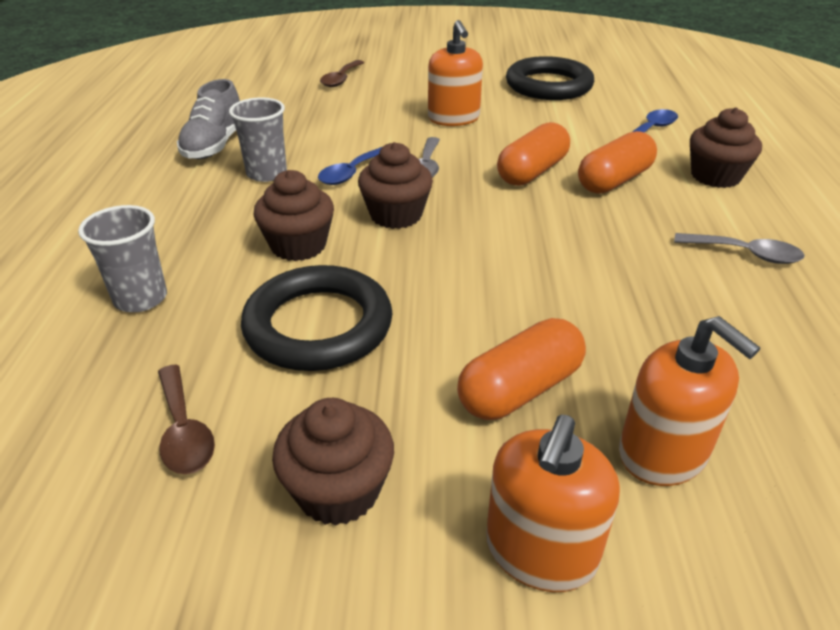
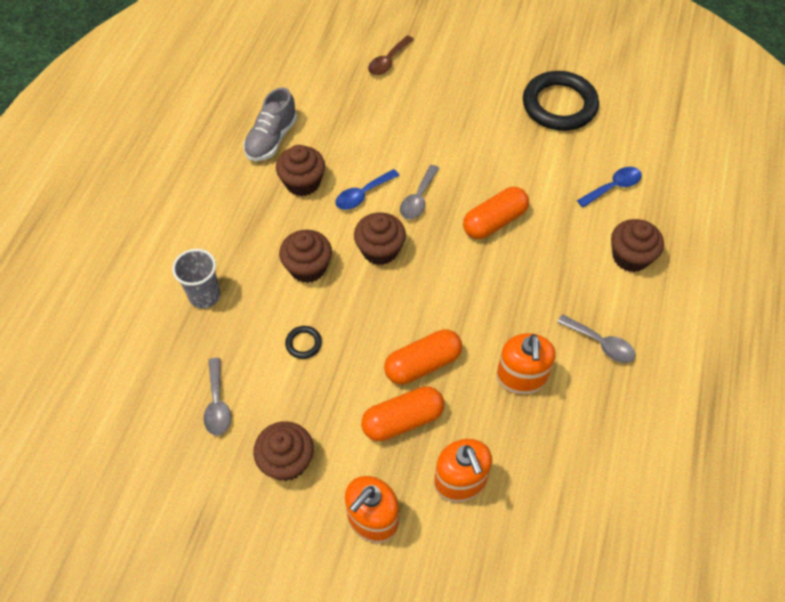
camera: 15 degrees right, 20 degrees up
brown spoon [158,365,215,474] -> grey spoon [204,358,231,436]
grey cup [229,97,287,182] -> brown cupcake [276,145,325,196]
black ring [241,265,393,371] -> black ring [285,326,322,359], size x0.40
orange soap dispenser [428,20,483,126] -> orange soap dispenser moved to [497,333,556,395]
orange capsule [578,131,657,194] -> orange capsule moved to [384,329,462,385]

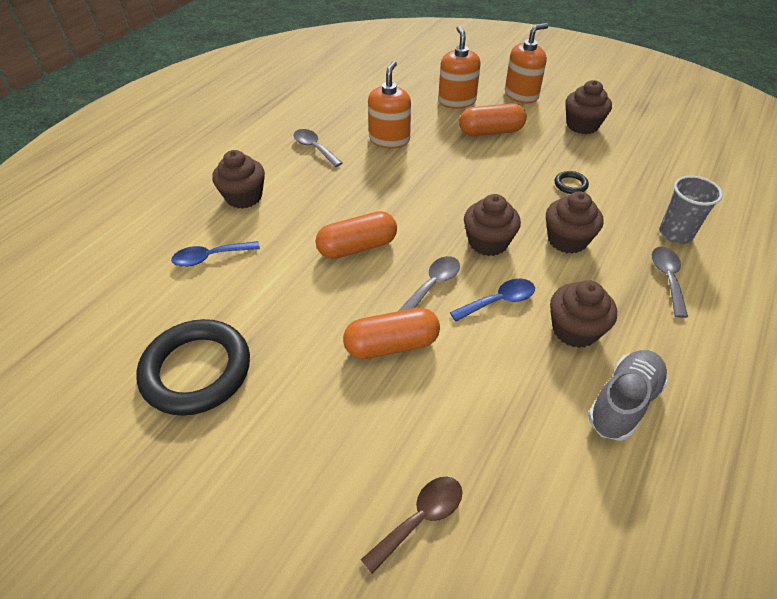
camera: 165 degrees left, 10 degrees down
grey spoon [204,358,231,436] -> grey spoon moved to [651,247,688,318]
orange capsule [384,329,462,385] -> orange capsule moved to [343,308,440,359]

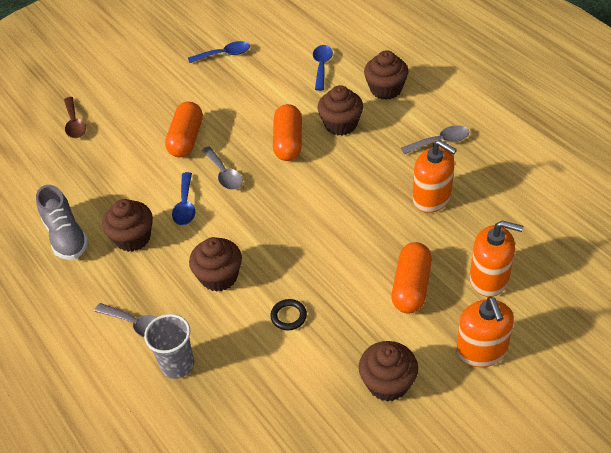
camera: 115 degrees right, 0 degrees up
black ring [136,319,250,416] -> blue spoon [188,41,250,63]
brown cupcake [464,194,521,256] -> brown cupcake moved to [317,85,363,136]

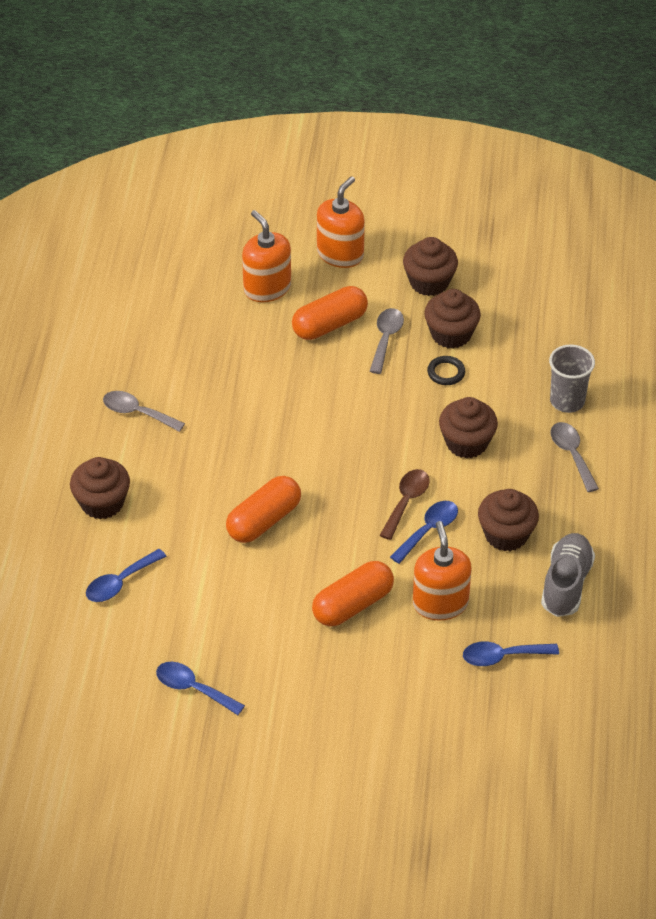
camera: 140 degrees left, 0 degrees up
brown spoon [64,97,86,138] -> brown spoon moved to [380,469,430,540]
grey spoon [201,146,243,190] -> grey spoon moved to [370,308,404,374]
brown cupcake [317,85,363,136] -> brown cupcake moved to [424,289,481,349]
orange soap dispenser [413,140,457,213] -> orange soap dispenser moved to [413,521,472,621]
none -> blue spoon [463,641,559,666]

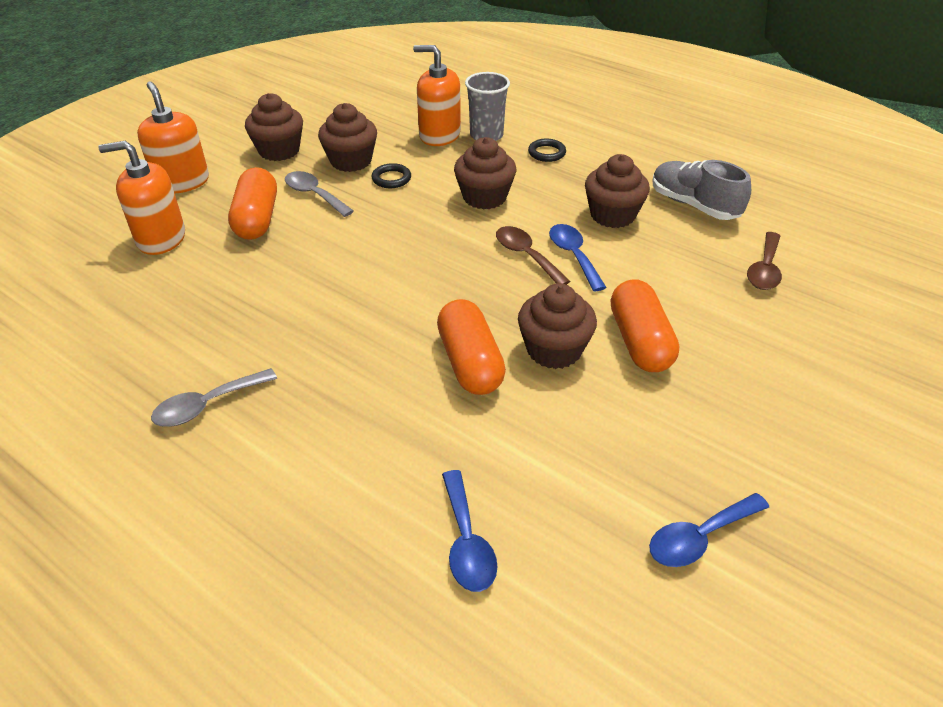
camera: 60 degrees left, 5 degrees down
brown cupcake [70,457,130,519] -> brown cupcake moved to [518,283,597,369]
orange soap dispenser [413,521,472,621] -> orange soap dispenser moved to [413,45,461,146]
blue spoon [463,641,559,666] -> brown spoon [747,232,782,290]
grey spoon [550,422,599,492] -> black ring [528,139,566,162]

